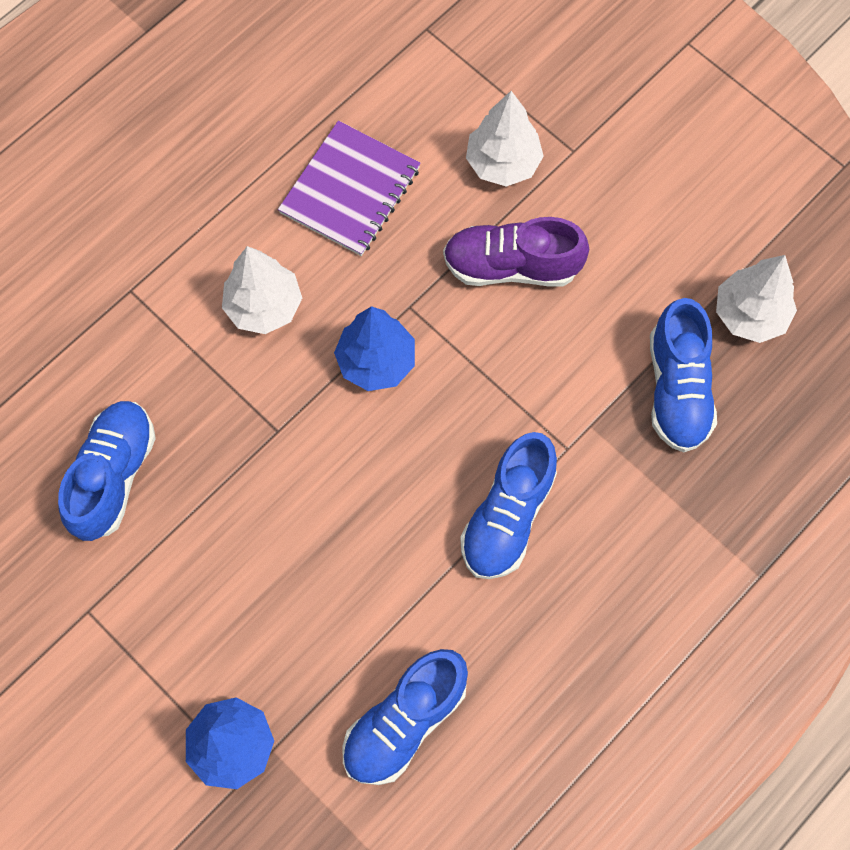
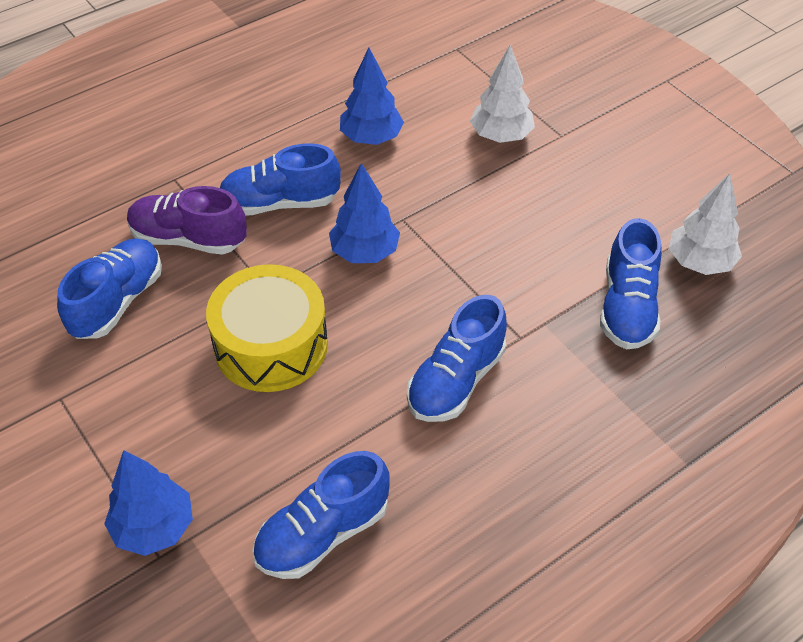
camera: 10 degrees right, 20 degrees down
white tree [222,246,302,334] -> blue shoe [220,143,341,216]
purple notebook [278,121,421,256] -> blue tree [340,48,404,145]
purple shoe [443,217,589,287] -> purple shoe moved to [127,186,247,255]
none -> yellow drum [206,264,328,392]

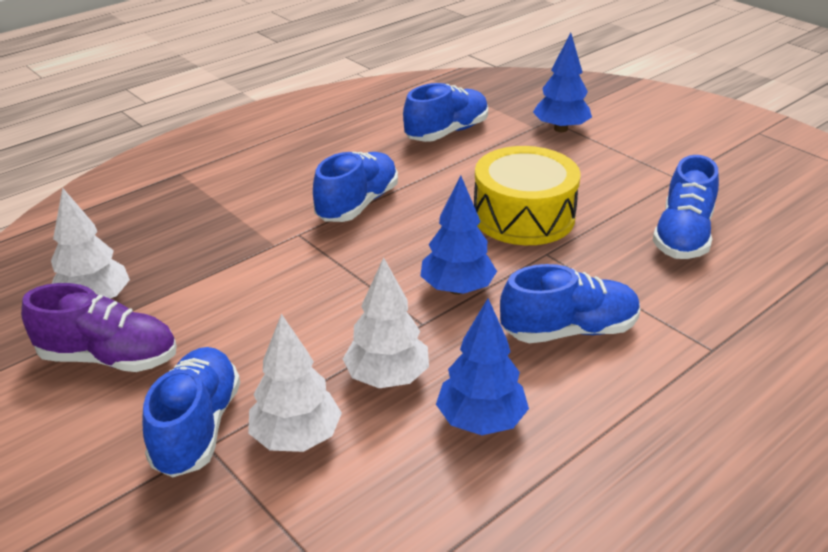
camera: 175 degrees right, 15 degrees down
purple shoe [127,186,247,255] -> purple shoe moved to [21,283,176,372]
blue shoe [600,218,662,350] -> blue shoe moved to [142,347,240,477]
none -> white tree [343,257,429,388]

